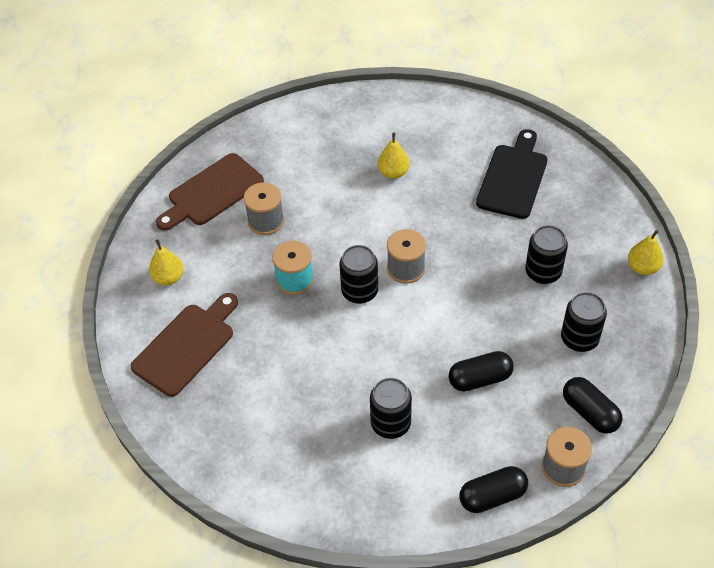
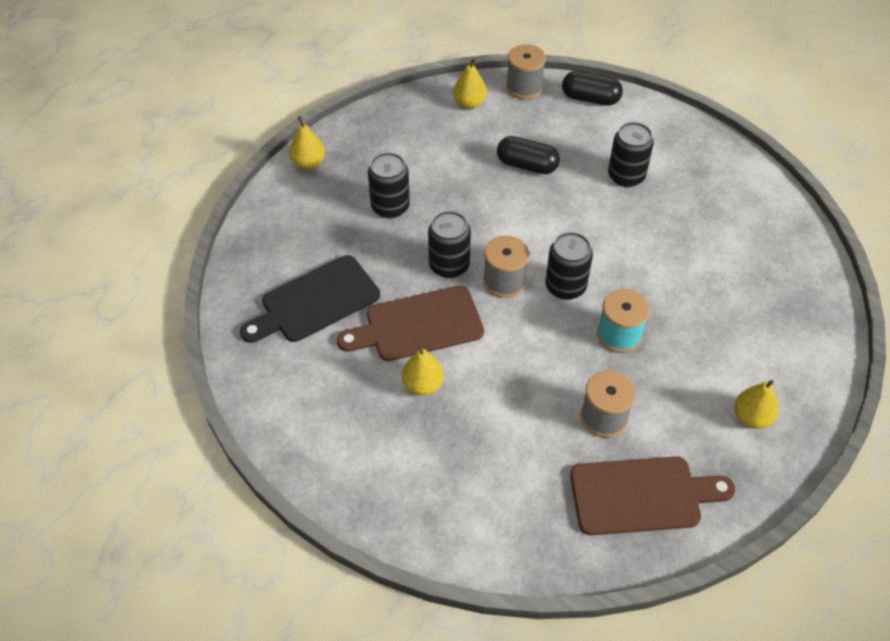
camera: 145 degrees left, 0 degrees up
brown cutting board [131,293,238,397] -> brown cutting board moved to [337,285,484,361]
black can [561,292,607,352] -> black can moved to [428,211,471,278]
black capsule [563,377,622,434] -> yellow pear [453,58,487,109]

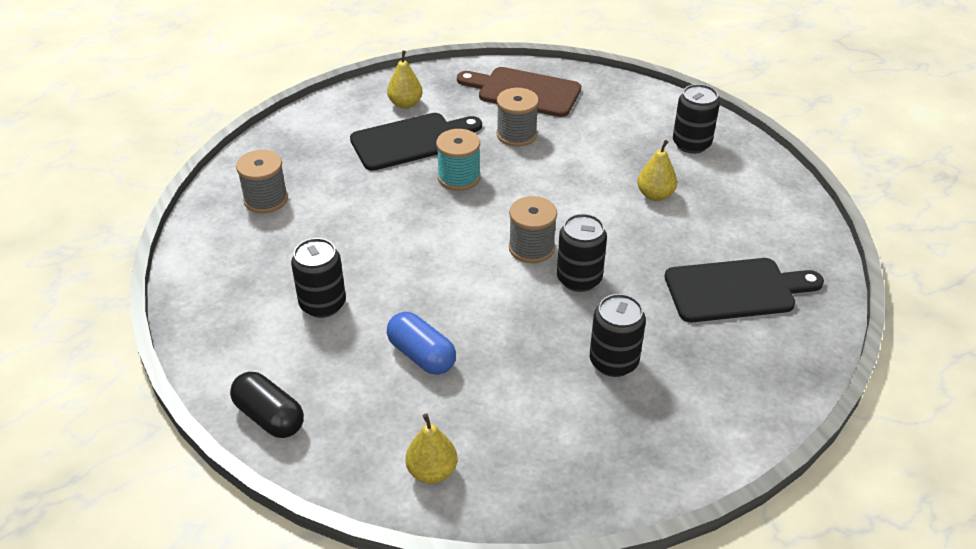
camera: 155 degrees left, 10 degrees down
yellow pear [289,116,325,169] -> none
brown cutting board [337,285,484,361] -> none
black capsule [497,136,560,174] -> blue capsule [387,312,456,375]
grey spool [506,44,546,99] -> grey spool moved to [236,150,288,213]
black can [546,232,593,300] -> black can moved to [673,84,720,154]
none -> black cutting board [350,113,482,171]

